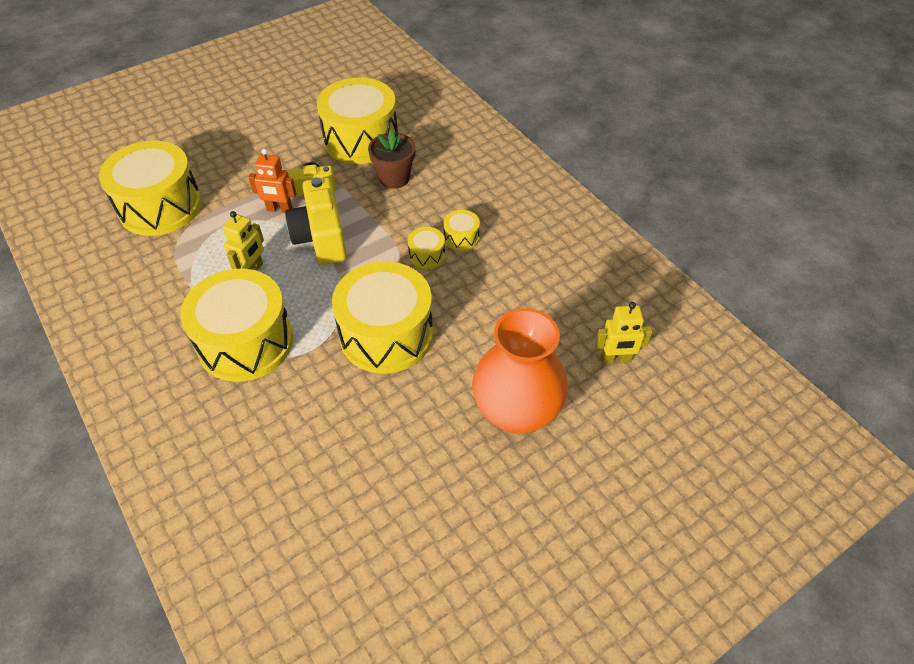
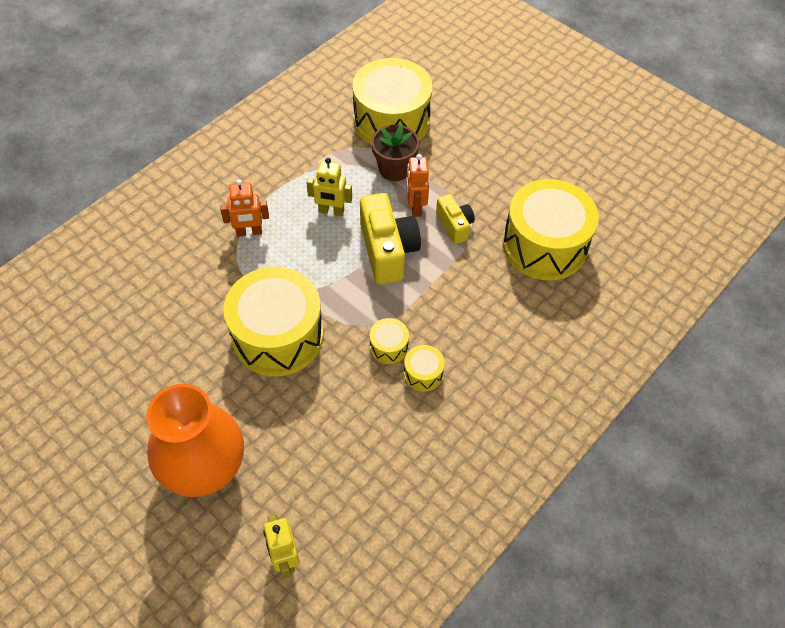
camera: 75 degrees right, 5 degrees up
yellow drum [180,269,293,382] -> orange robot [220,179,269,237]
yellow camera [285,177,347,265] -> yellow camera turned 105 degrees clockwise [360,193,421,285]
brown flower pot [368,130,416,189] -> brown flower pot moved to [371,125,419,181]

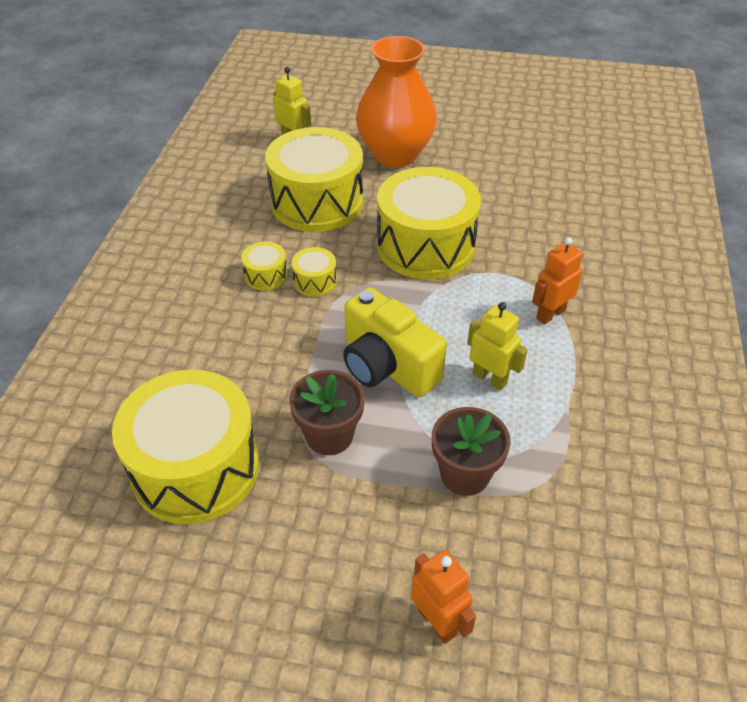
camera: 150 degrees right, 10 degrees down
yellow robot [306,158,352,216] -> yellow robot turned 60 degrees clockwise [467,302,528,391]
yellow drum [352,58,433,144] -> yellow drum moved to [265,127,363,232]
orange robot [406,154,429,217] -> orange robot moved to [411,550,476,644]
yellow camera [436,194,475,244] -> brown flower pot [289,370,365,455]

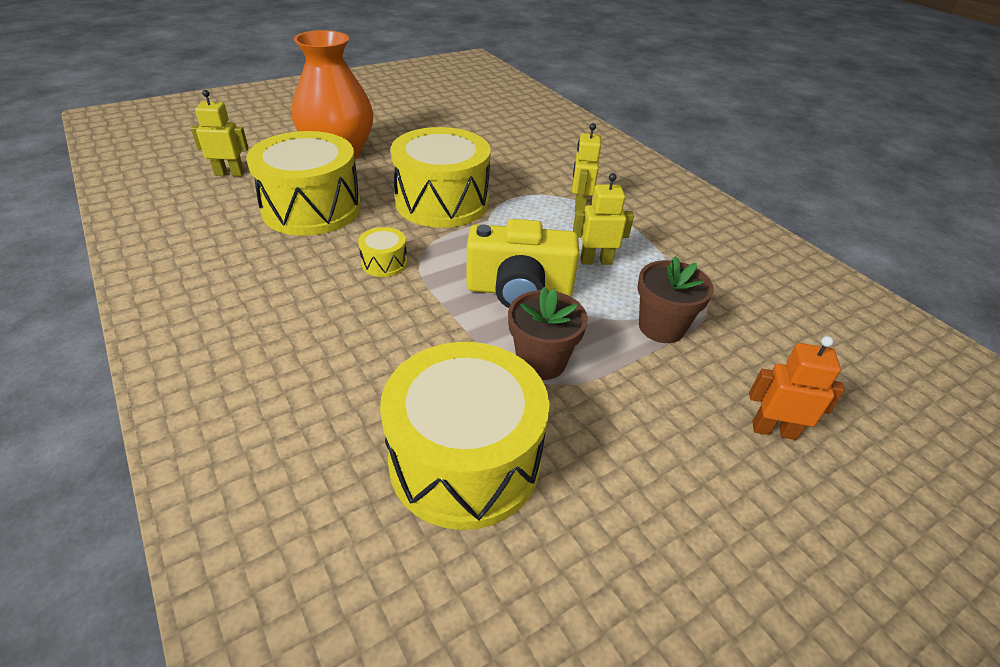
camera: 45 degrees left, 5 degrees down
yellow drum [241,242,288,291] -> none
orange robot [532,237,583,325] -> yellow robot [572,123,601,212]

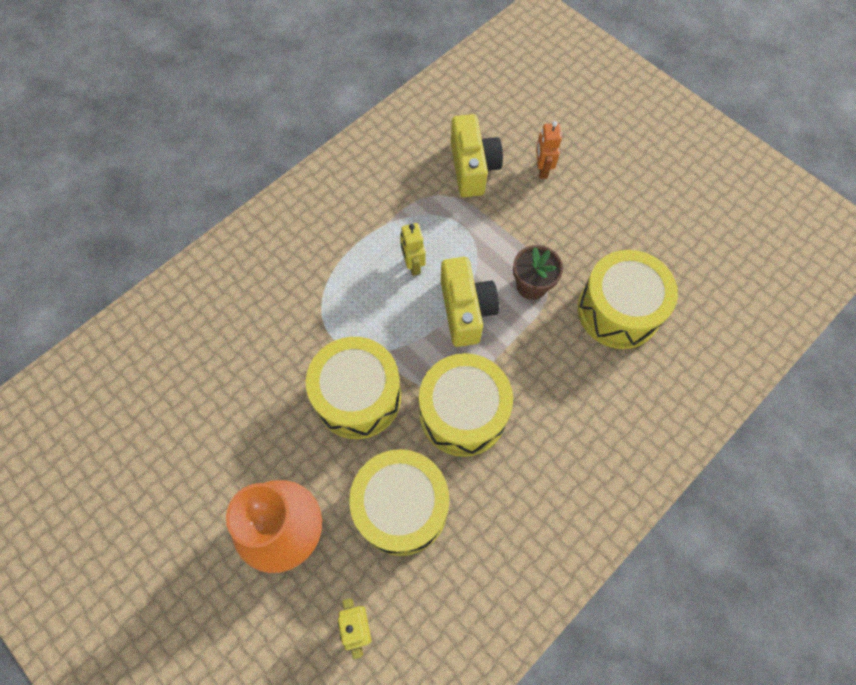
camera: 100 degrees left, 25 degrees up
yellow drum [358,227,407,277] -> yellow drum [419,353,513,457], size x2.37
yellow robot [572,123,601,212] -> none
brown flower pot [637,256,714,343] -> none
none -> yellow camera [451,114,503,197]

